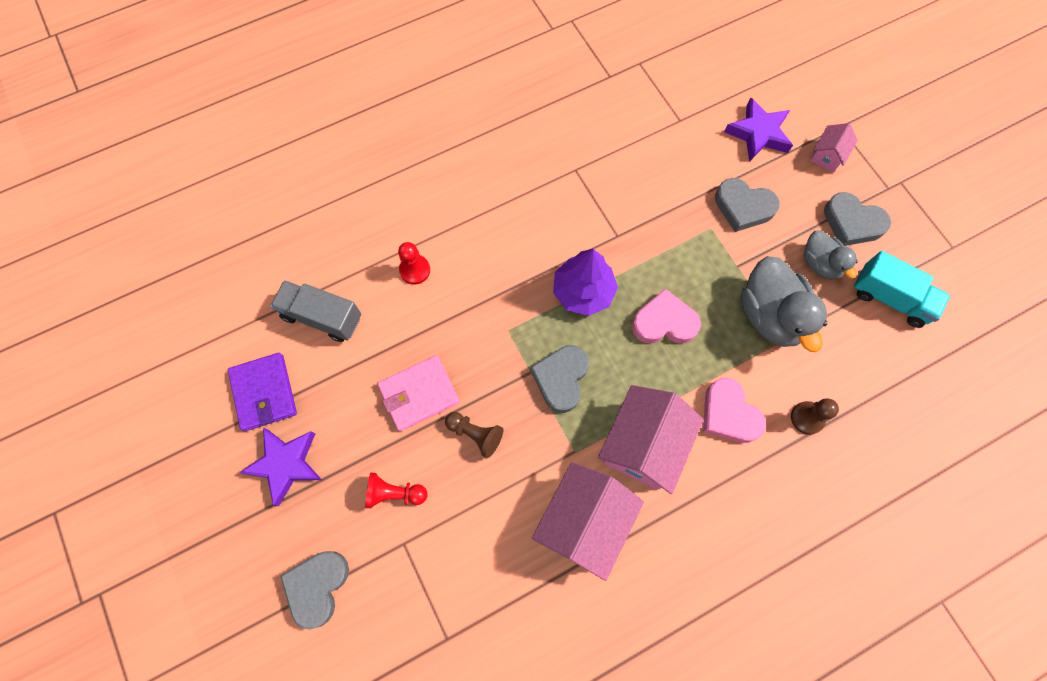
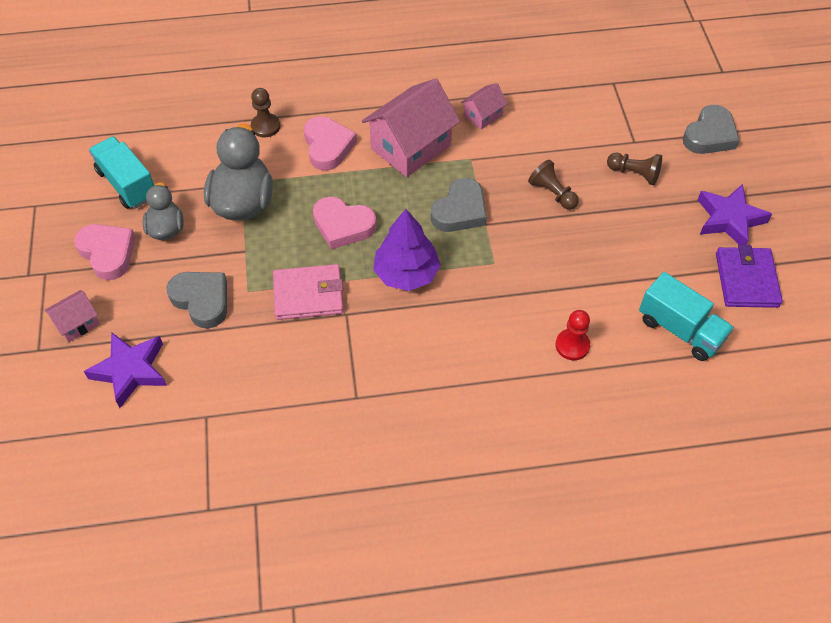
camera: 160 degrees left, 15 degrees down
grey truck [270,280,361,342] -> turquoise truck [639,272,734,361]
red pawn [365,472,428,508] -> brown pawn [607,153,662,185]
pink wallet [377,355,460,432] -> pink wallet moved to [273,264,343,320]
pink house [532,462,644,581] -> pink house [461,83,508,130], size x0.50
grey heart [824,192,891,246] -> pink heart [74,224,136,280]

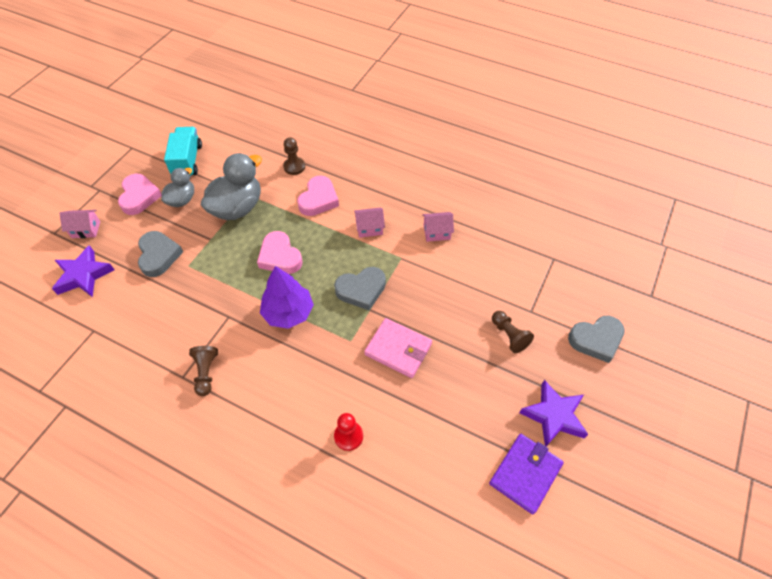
camera: 35 degrees right, 0 degrees up
pink wallet [273,264,343,320] -> pink wallet moved to [364,318,432,378]
pink house [362,79,460,177] -> pink house [354,208,385,238], size x0.50
brown pawn [528,160,579,210] -> brown pawn moved to [189,346,218,396]
turquoise truck [639,272,734,361] -> none

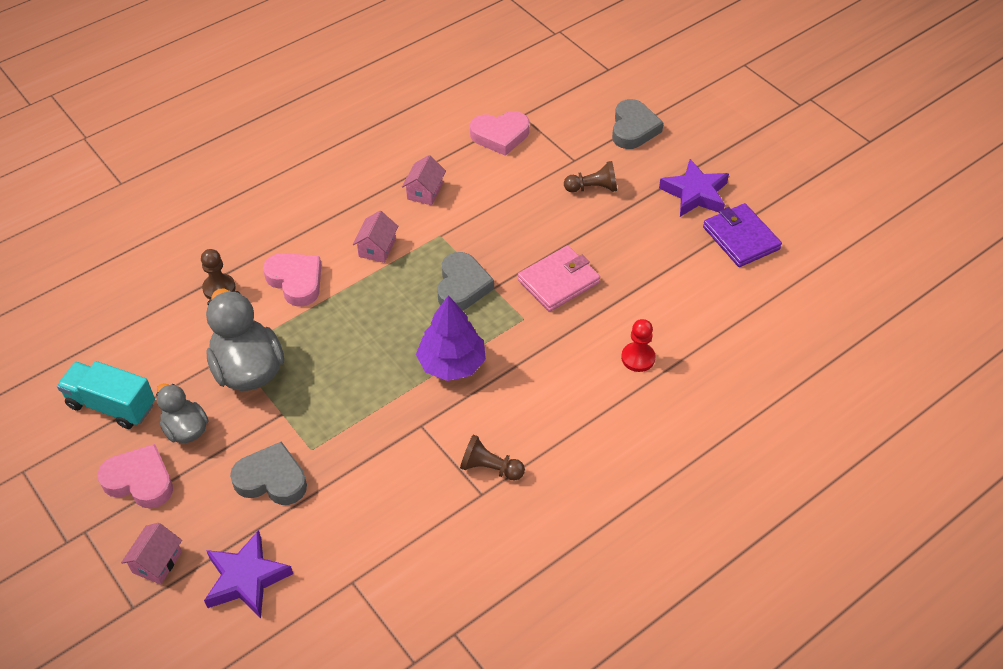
camera: 65 degrees left, 5 degrees down
pink heart [257,231,303,274] -> pink heart moved to [470,111,529,156]

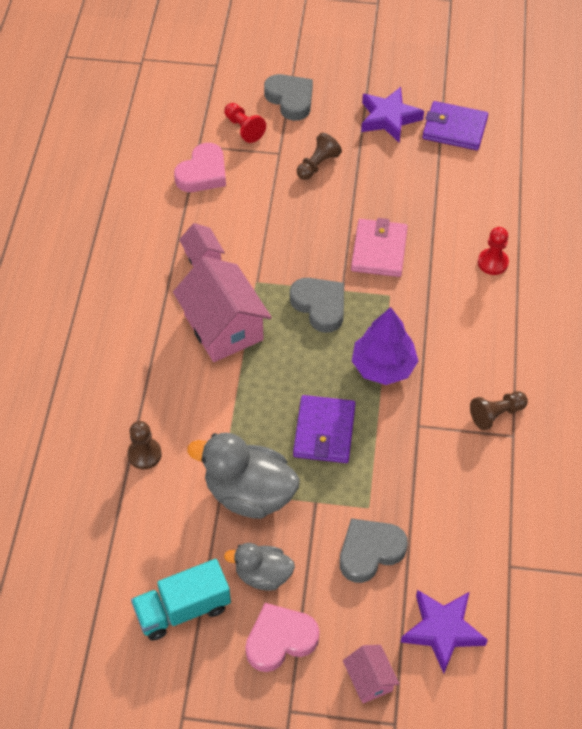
camera: 45 degrees left, 5 degrees up
pink heart [263,253,321,307] -> none
pink house [353,211,398,263] -> pink house [173,256,272,362], size x2.01
none -> red pawn [224,103,266,143]
none -> purple wallet [293,395,356,463]

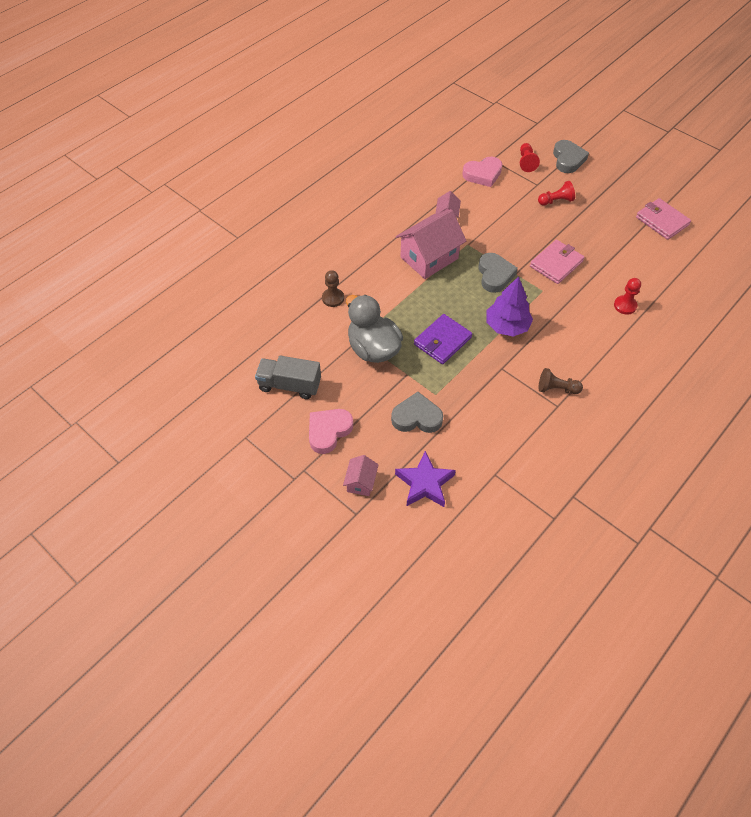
camera: 35 degrees right, 0 degrees up
turquoise truck [131,559,231,641] -> grey truck [255,356,321,399]
pink house [173,256,272,362] -> pink house turned 45 degrees clockwise [396,209,466,279]
grey duck [224,543,295,591] -> none
pink heart [245,603,319,672] -> pink heart turned 60 degrees counterclockwise [309,409,353,454]
brown pawn [297,133,342,180] -> red pawn [538,181,575,206]
purple star [361,87,424,142] -> none
purple wallet [422,101,488,150] -> pink wallet [636,198,691,240]

